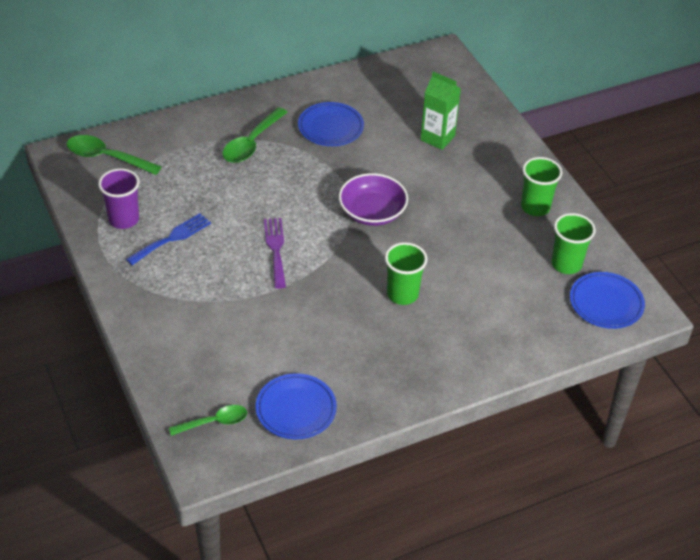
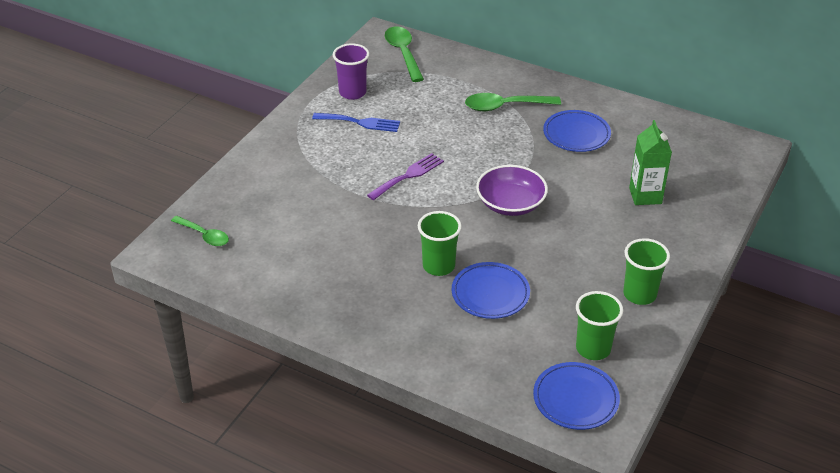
camera: 55 degrees right, 5 degrees down
blue plate [256,373,337,439] -> blue plate moved to [452,262,530,319]

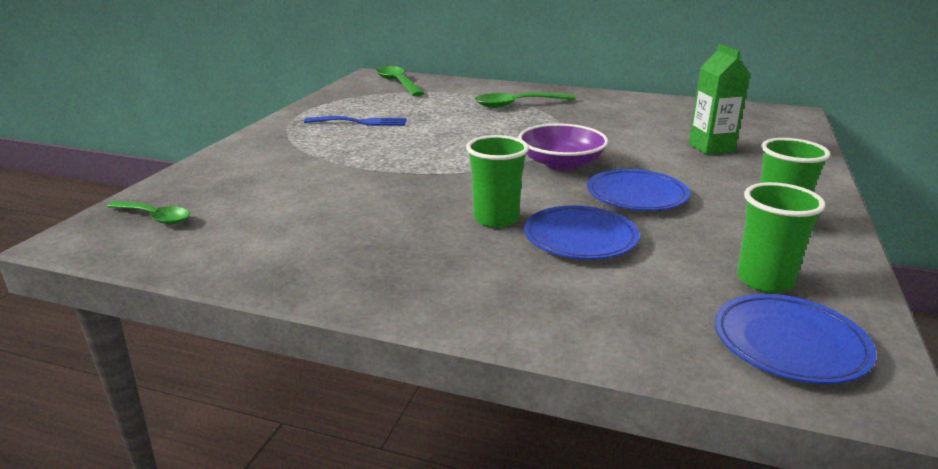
camera: 10 degrees left, 15 degrees down
purple cup [333,43,369,100] -> none
purple fork [367,153,444,200] -> none
blue plate [543,110,611,152] -> blue plate moved to [587,169,690,211]

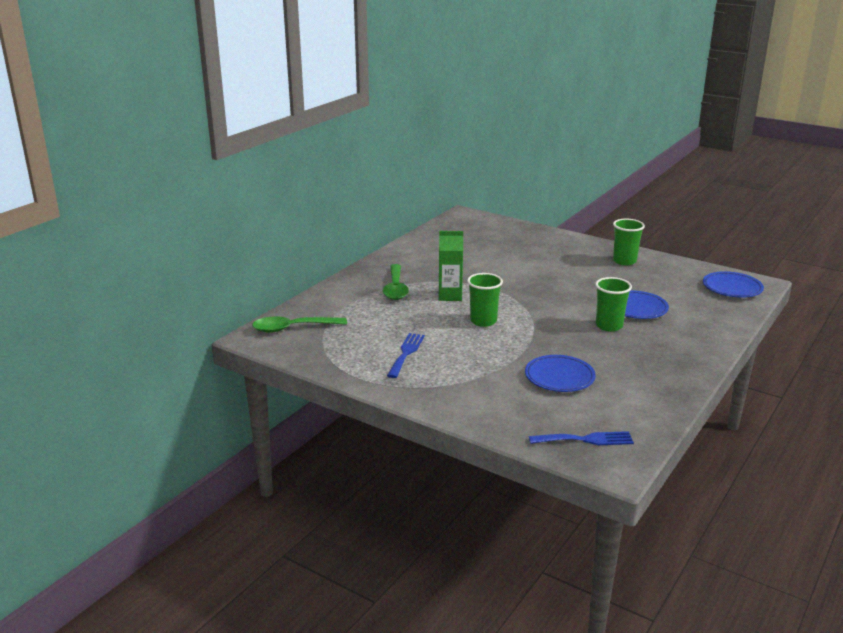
camera: 75 degrees left, 0 degrees up
green spoon [107,201,190,224] -> blue fork [529,431,634,445]
purple bowl [518,123,608,170] -> none
blue plate [587,169,690,211] -> blue plate moved to [525,355,596,392]
green carton [688,44,750,155] -> green carton moved to [439,231,463,301]
green cup [737,182,826,293] -> green cup moved to [467,273,503,327]

